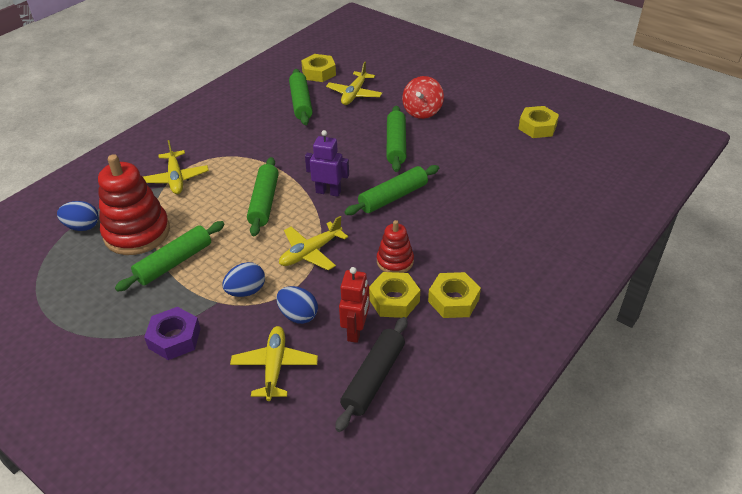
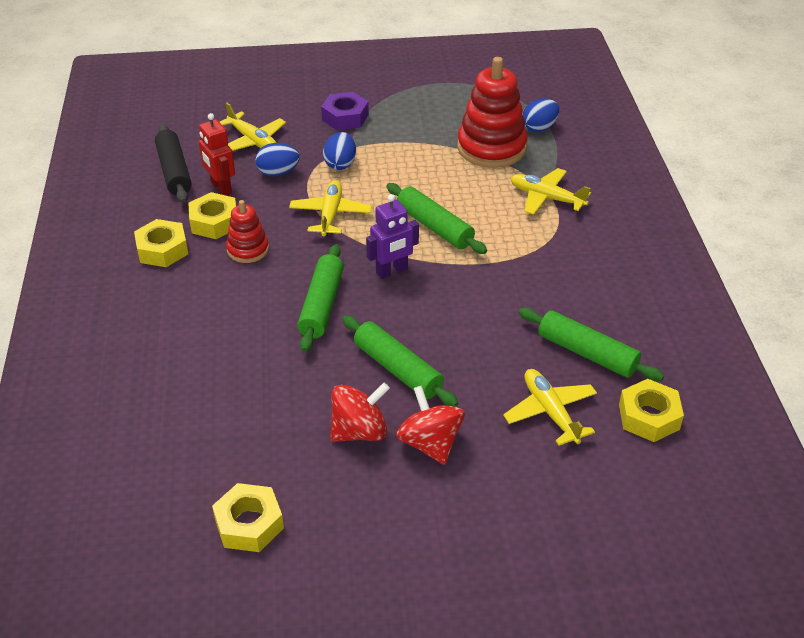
camera: 135 degrees right, 0 degrees up
green rolling pin [115,221,225,292] -> none
none -> red spinning top [330,383,390,442]

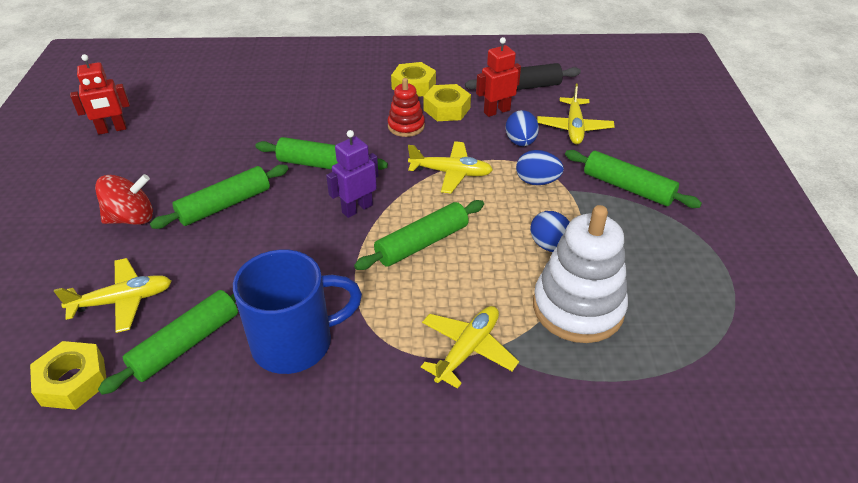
camera: 95 degrees right, 0 degrees up
yellow nut [212,483,284,552] -> red robot [70,54,130,135]
yellow plane [220,103,286,151] -> yellow plane turned 45 degrees counterclockwise [537,84,615,144]
purple nut [321,92,369,130] -> green rolling pin [565,150,702,208]
red spinning top [330,383,390,442] -> none
purple robot [366,194,419,279] -> purple robot turned 75 degrees clockwise [326,130,379,218]
red stacking toy [457,57,528,168] -> white stacking toy [533,205,628,343]
blue egg [522,98,559,132] -> blue egg moved to [530,211,570,252]
none -> blue mug [233,249,362,374]

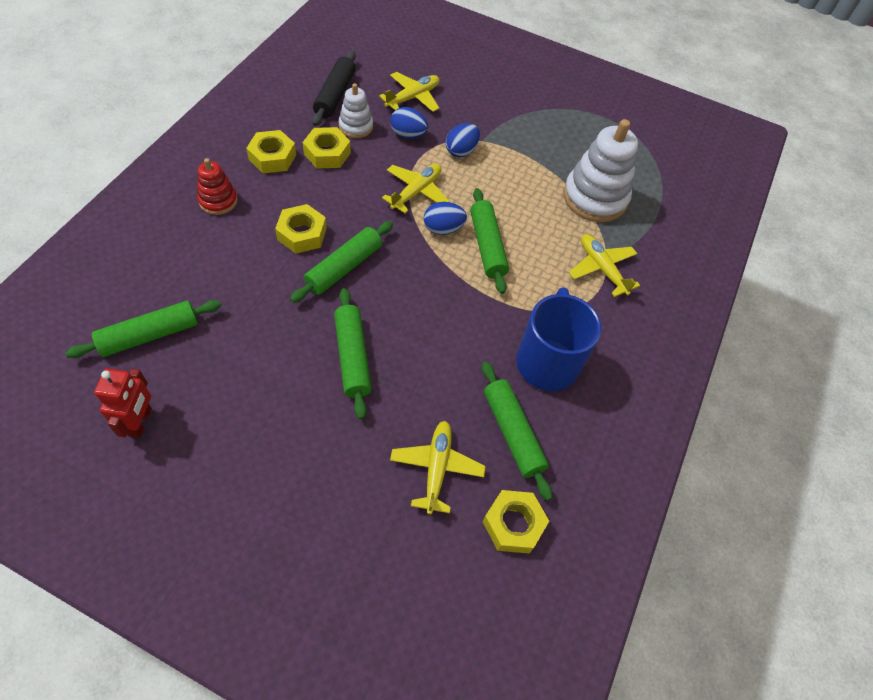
camera: 70 degrees left, 15 degrees up
red spinning top [95,174,153,225] -> none
purple robot [326,130,379,218] -> none
red stacking toy [387,78,425,137] -> red stacking toy moved to [197,158,238,215]
red robot [476,37,521,117] -> white stacking toy [339,83,373,138]
blue egg [530,211,570,252] -> blue egg moved to [424,202,467,235]
yellow plane [537,84,615,144] -> yellow plane turned 75 degrees counterclockwise [379,72,439,112]
green rolling pin [565,150,702,208] -> green rolling pin moved to [65,300,221,358]
none -> yellow nut [275,204,327,254]

